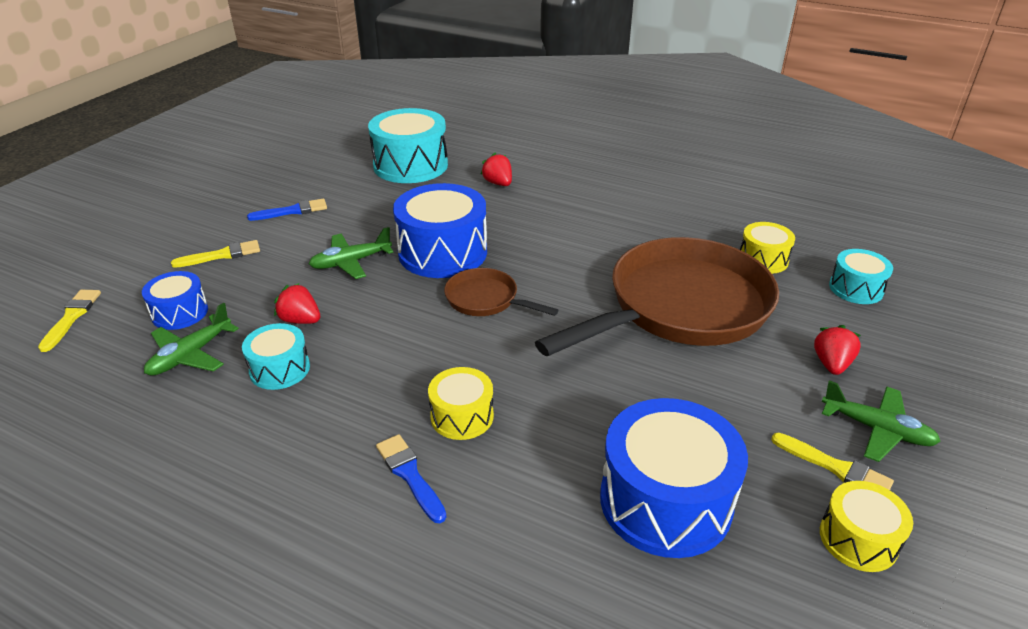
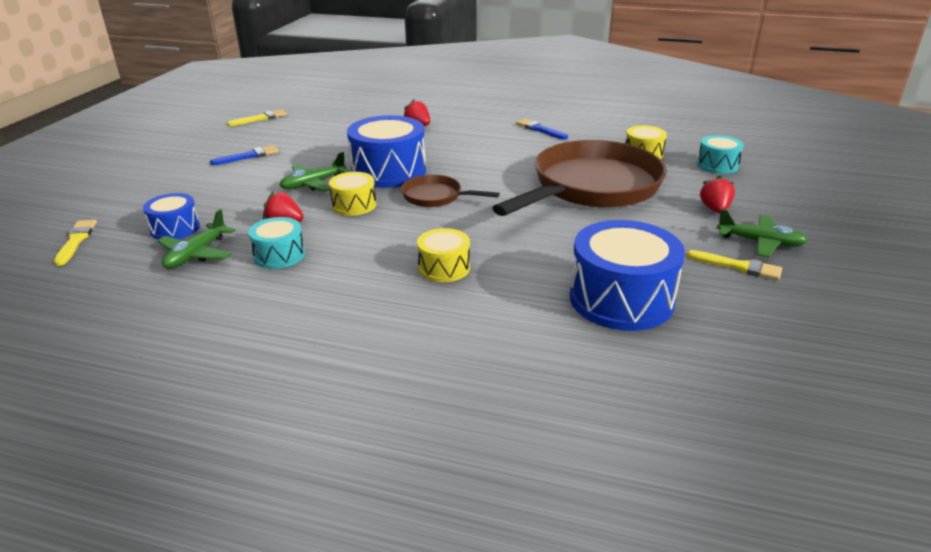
camera: 10 degrees left, 5 degrees down
yellow brush [171,240,260,268] -> yellow brush moved to [227,109,287,126]
turquoise drum [368,108,448,183] -> none
blue brush [376,434,446,523] -> blue brush moved to [516,119,568,140]
yellow drum [820,481,913,572] -> yellow drum moved to [329,172,376,216]

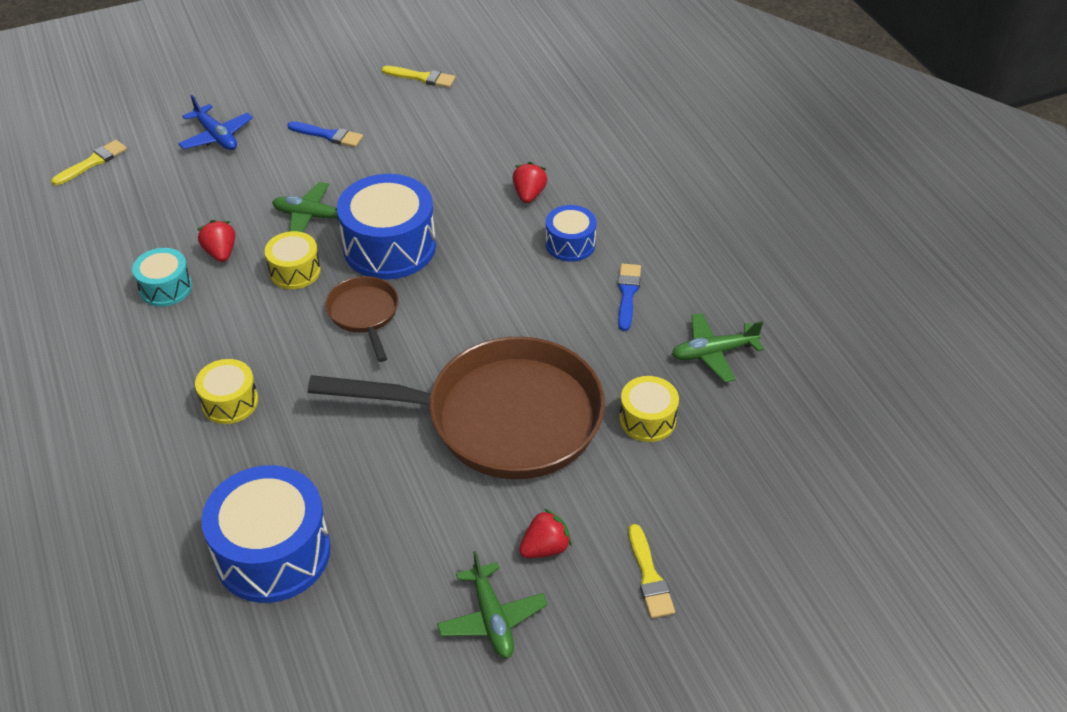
camera: 50 degrees right, 15 degrees up
blue drum [143,193,200,240] -> blue drum moved to [546,205,597,262]
green plane [157,209,236,269] -> green plane moved to [672,313,764,382]
yellow brush [687,250,782,280] -> yellow brush moved to [628,524,675,618]
turquoise drum [697,135,744,174] -> none
none -> blue plane [178,95,253,150]

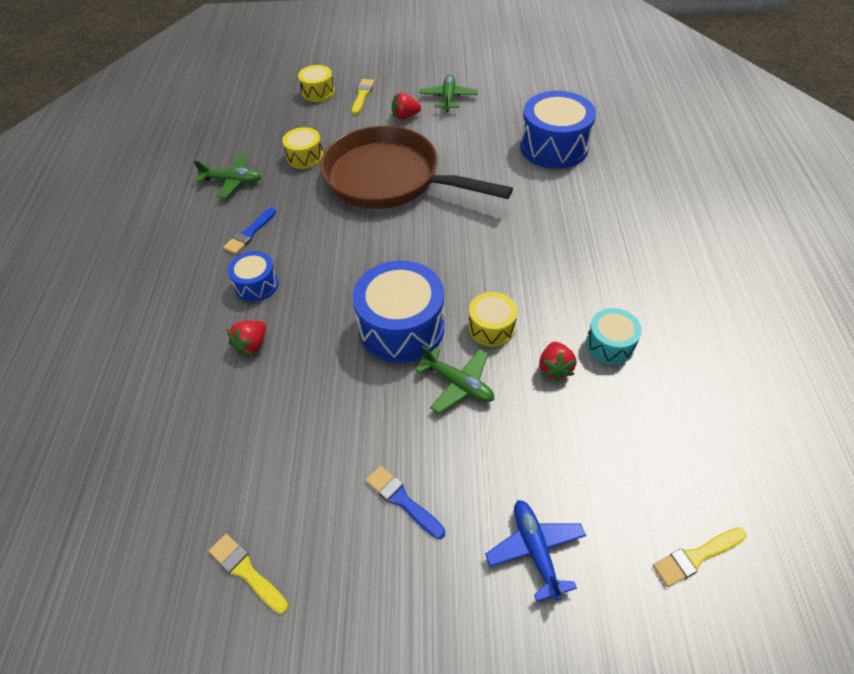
camera: 155 degrees left, 5 degrees up
yellow drum [195,359,258,424] -> yellow drum moved to [298,65,335,102]
brown pan [325,276,399,362] -> none

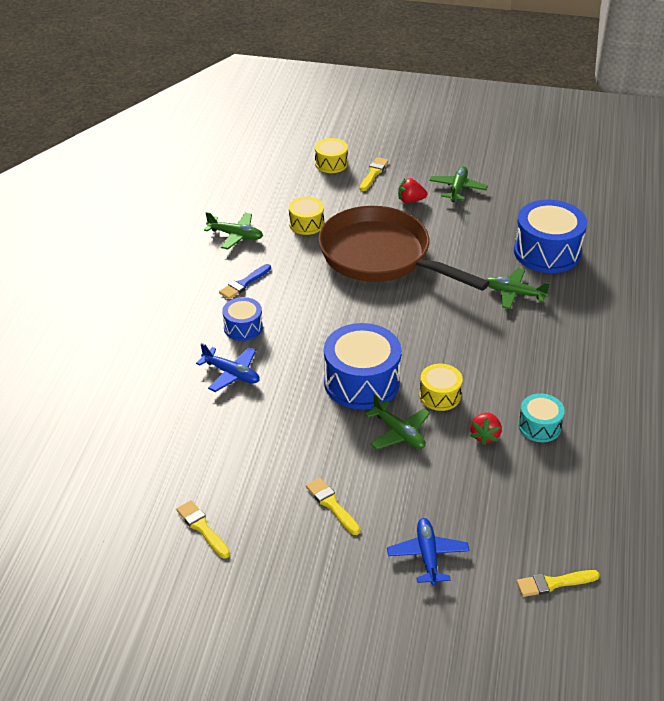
camera: 10 degrees right, 10 degrees down
red strawberry [227,321,266,356] -> blue plane [196,343,260,392]
blue brush [366,466,445,539] -> yellow brush [306,478,360,535]
none -> green plane [486,268,550,309]

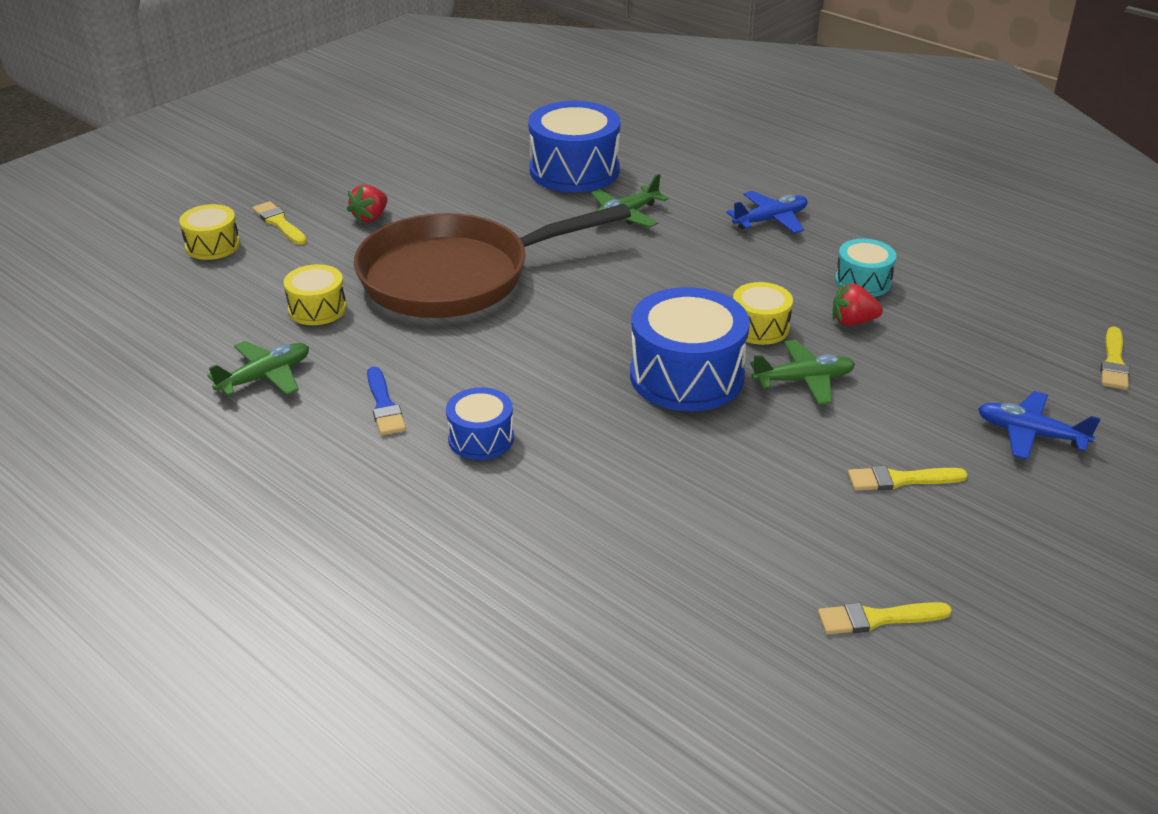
camera: 60 degrees left, 5 degrees down
blue plane [196,343,260,392] -> blue plane moved to [726,191,808,233]
green plane [429,166,488,202] -> none
red strawberry [470,412,502,445] -> red strawberry turned 135 degrees clockwise [833,283,883,326]

